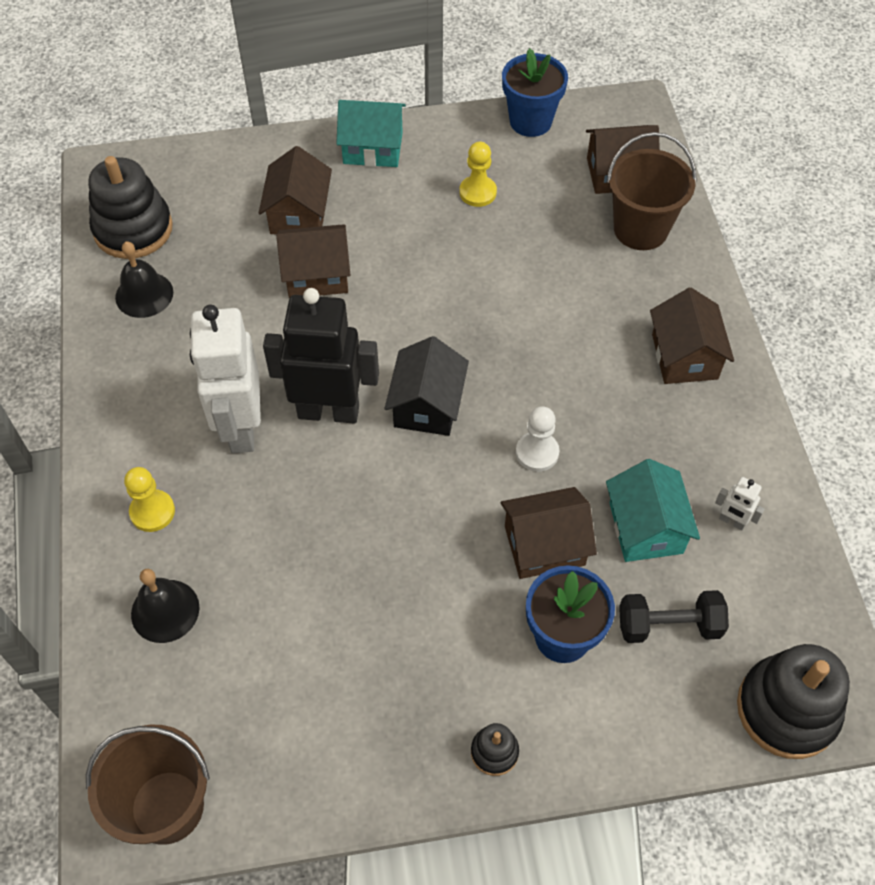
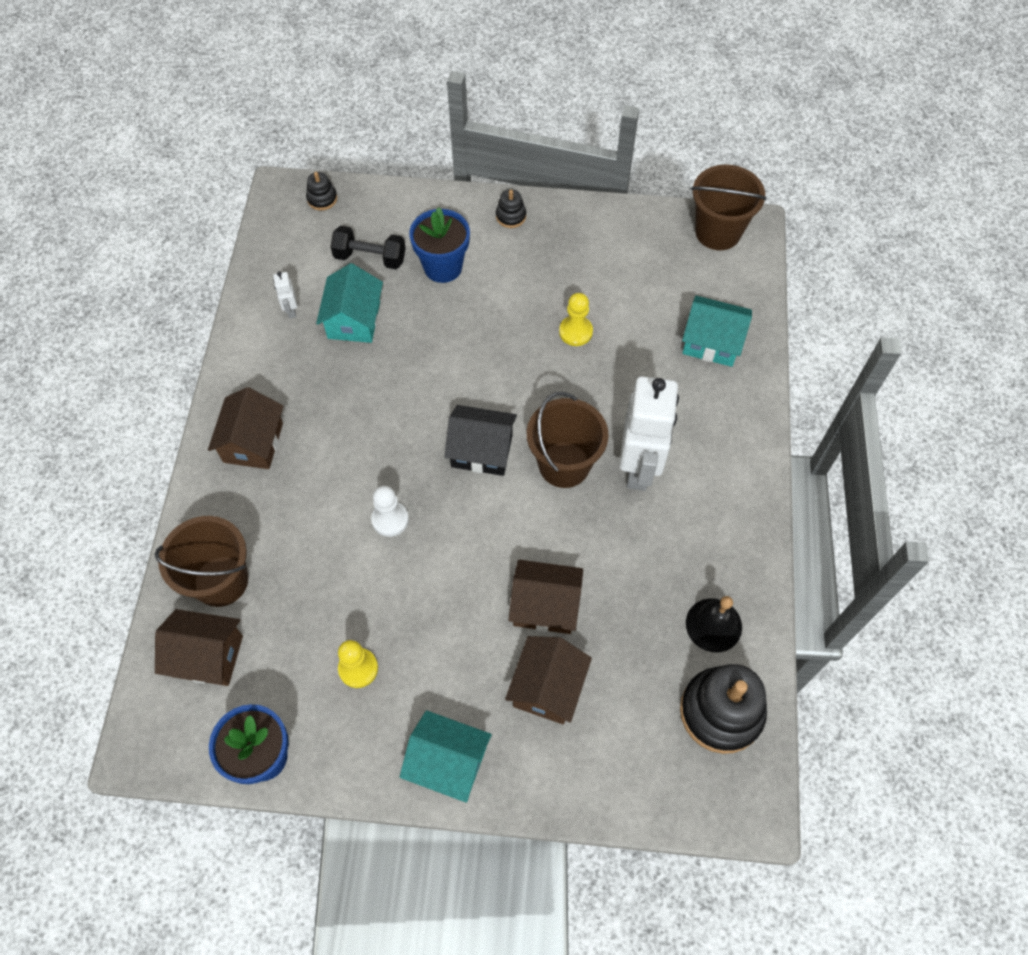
camera: 165 degrees left, 5 degrees up
yellow pawn [124,467,175,532] -> yellow pawn moved to [559,293,593,346]
black bell [131,569,200,643] -> turquoise house [682,296,752,367]
black robot [263,288,379,424] -> brown bucket [527,392,609,488]
black house [384,336,469,436] -> black house turned 75 degrees clockwise [444,405,517,476]
brown house [501,487,597,579] -> none
white pawn [516,406,559,472] -> white pawn moved to [371,486,409,537]
white robot [715,477,765,530] -> white robot turned 150 degrees counterclockwise [273,271,297,319]
black stacking toy [737,644,850,759] -> black stacking toy [306,172,337,211], size x0.46

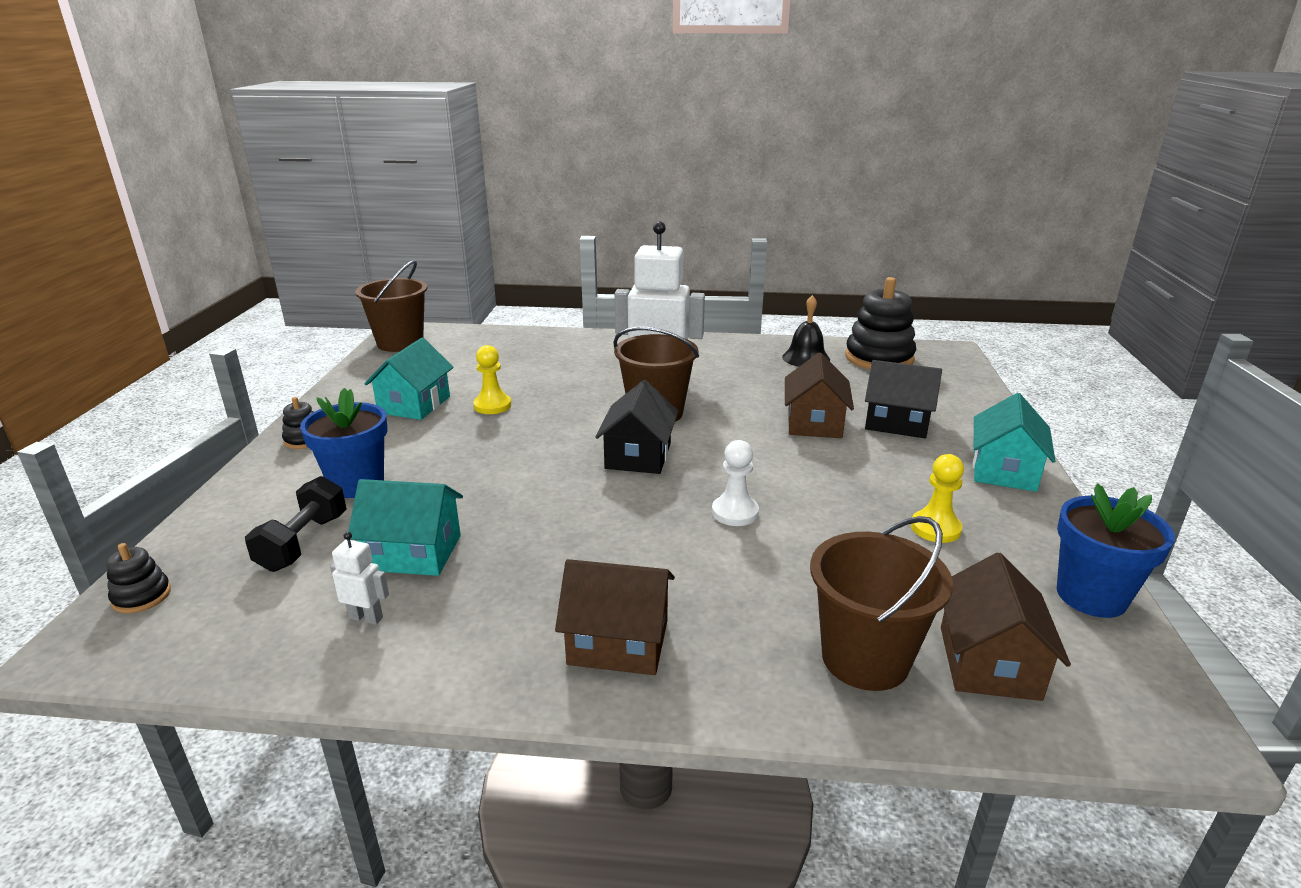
camera: 90 degrees left, 35 degrees down
white robot [273,271,297,319] -> white robot turned 150 degrees counterclockwise [330,532,389,625]
brown house [505,636,592,724] -> black house [865,360,942,438]
turquoise house [682,296,752,367] -> turquoise house moved to [364,338,453,420]

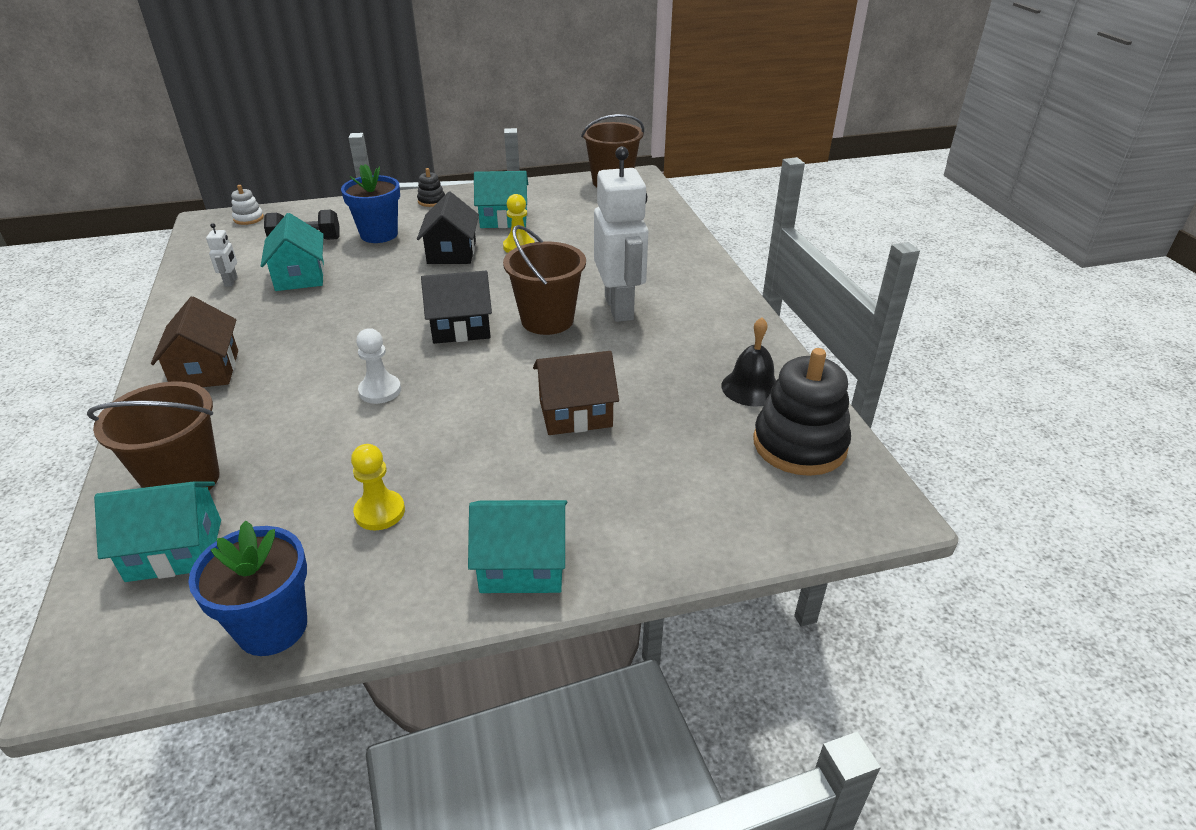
camera: 70 degrees right, 10 degrees up
black stacking toy [106,543,171,613] -> white stacking toy [231,185,264,225]
black house [865,360,942,438] -> black house moved to [417,192,479,264]
brown house [941,552,1071,701] -> turquoise house [94,482,221,582]

